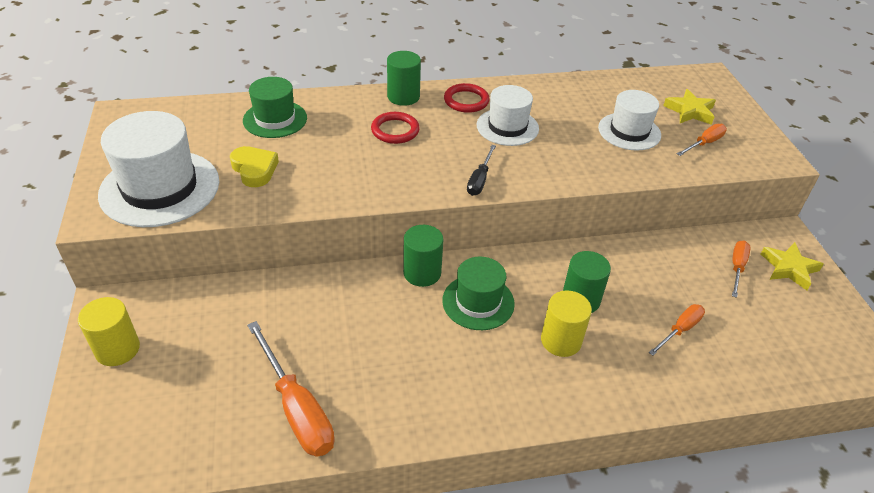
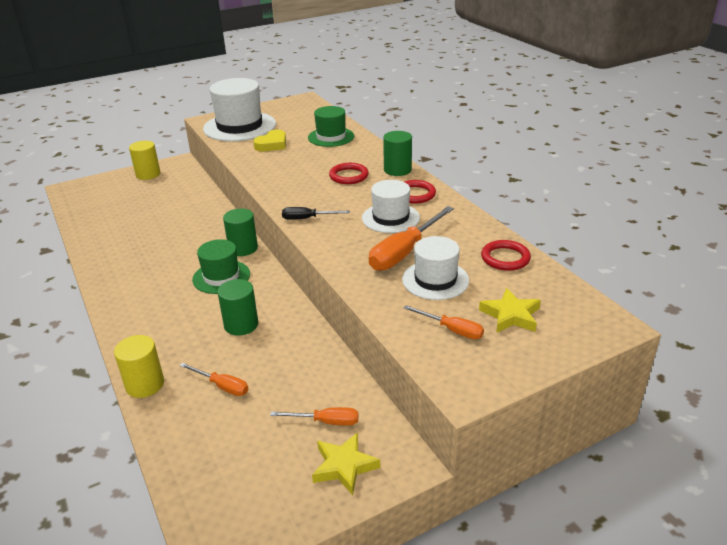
camera: 75 degrees right, 10 degrees down
orange screwdriver [247,321,335,457] -> orange screwdriver moved to [369,206,454,271]
yellow cylinder [541,290,592,357] -> yellow cylinder moved to [114,335,164,398]
none -> red ring [481,240,531,271]

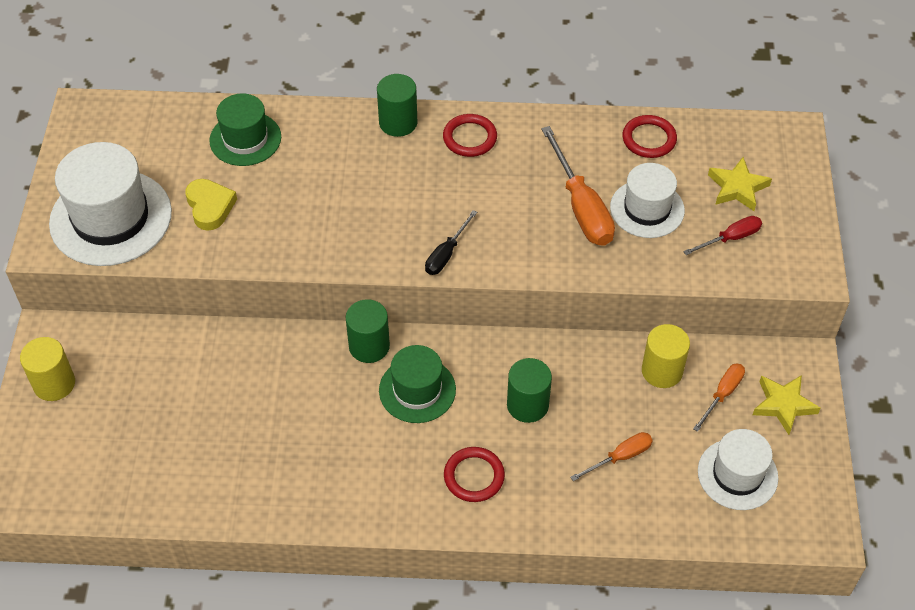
camera: 60 degrees left, 20 degrees up
yellow cylinder [114,335,164,398] -> yellow cylinder moved to [642,324,690,388]
red ring [329,163,369,184] -> red ring moved to [444,447,505,502]
white hat [362,180,420,233] -> white hat moved to [698,429,778,510]
orange screwdriver [404,305,484,339] -> red screwdriver [683,216,762,255]

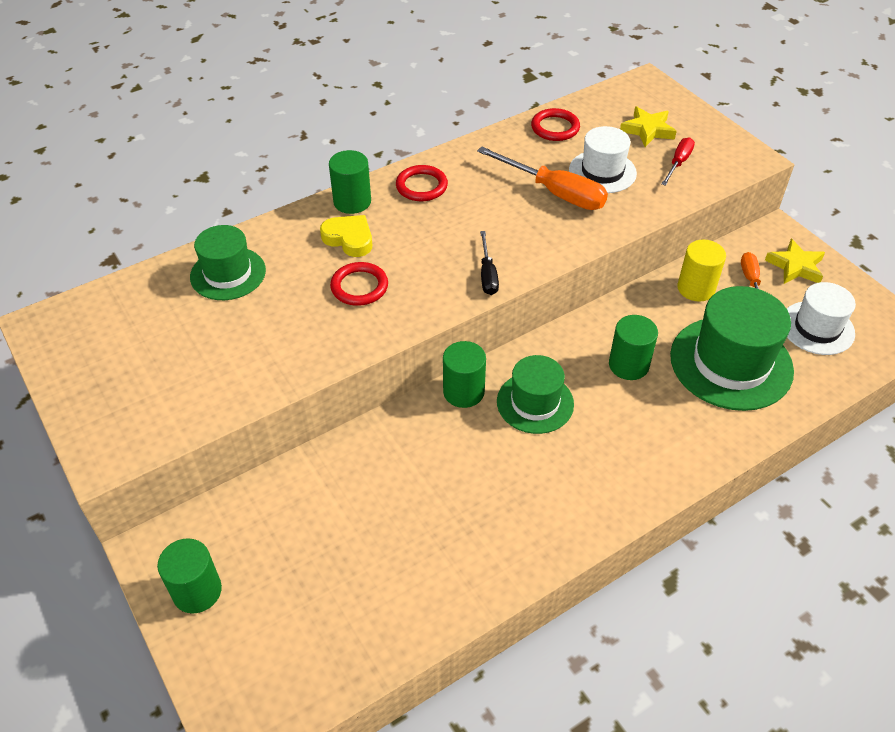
camera: 35 degrees left, 5 degrees down
yellow cylinder [20,337,75,401] -> green cylinder [157,538,222,613]
white hat [49,142,172,266] -> none
yellow heart [185,179,237,231] -> yellow heart moved to [320,215,372,257]
red ring [444,447,505,502] -> red ring moved to [330,262,388,306]
orange screwdriver [571,432,653,481] -> green hat [670,286,794,411]

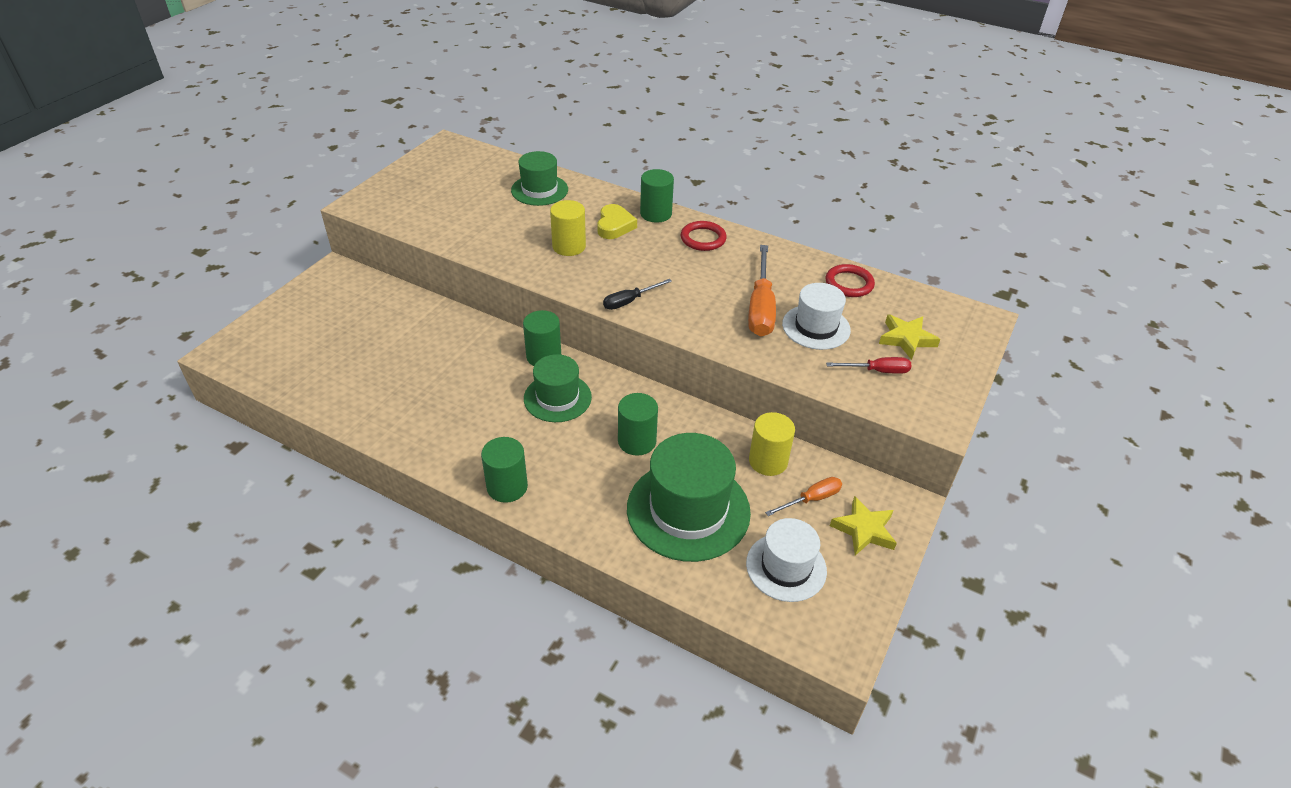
camera: 60 degrees right, 5 degrees down
green cylinder [157,538,222,613] -> green cylinder moved to [481,437,528,503]
red ring [330,262,388,306] -> yellow cylinder [550,200,586,256]

